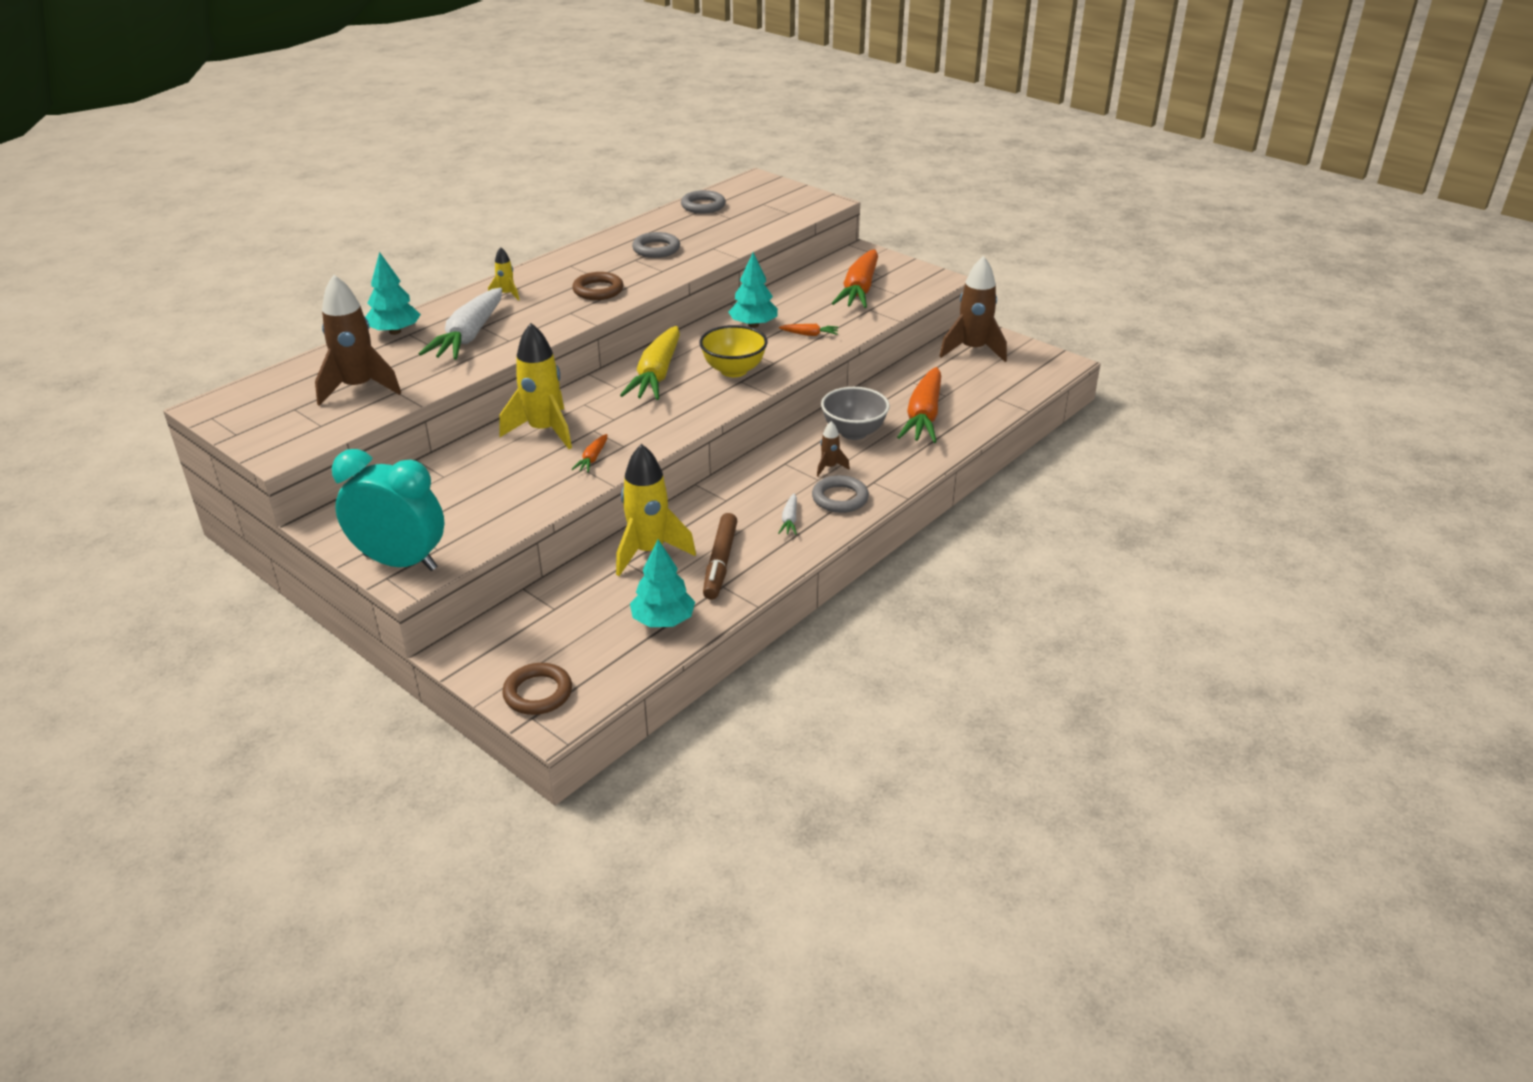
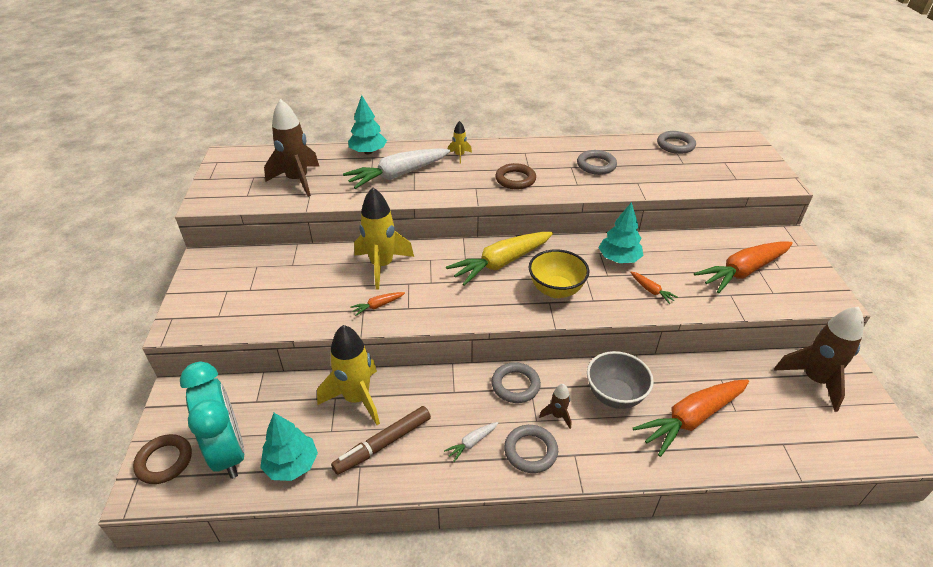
camera: 45 degrees right, 5 degrees up
turquoise clock [332,449,444,571] -> turquoise clock moved to [180,362,245,479]
none -> grey ring [491,362,541,403]

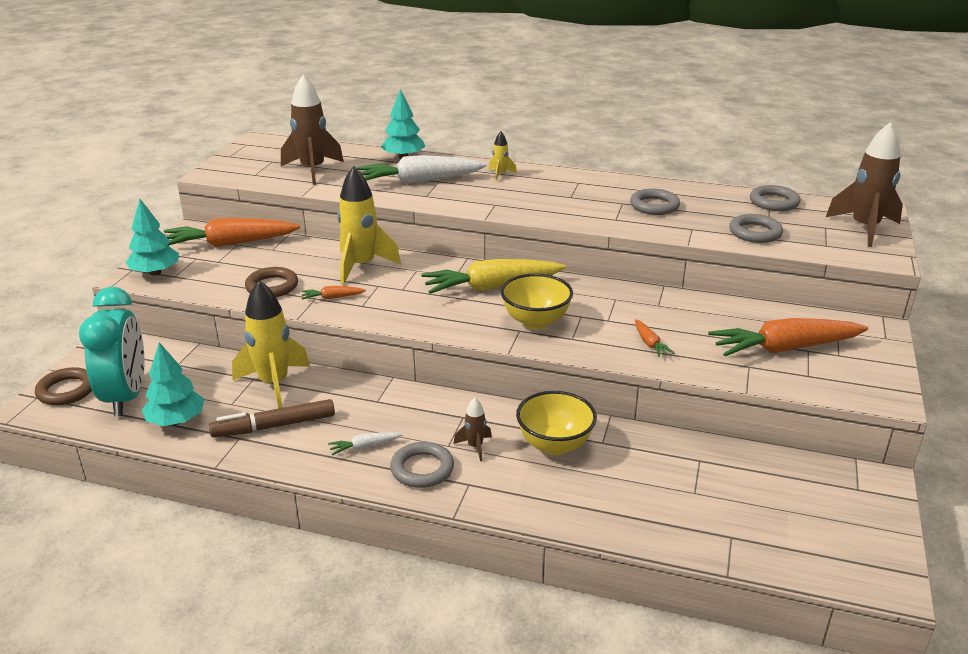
camera: 20 degrees right, 10 degrees down
grey ring [491,362,541,403] -> grey ring moved to [729,214,783,243]
brown ring [495,163,536,189] -> brown ring moved to [245,267,298,297]
grey bowl [587,351,654,409] -> yellow bowl [516,391,597,455]
turquoise tree [599,202,643,263] -> turquoise tree moved to [125,199,179,276]
orange carrot [633,379,749,457] -> orange carrot moved to [164,218,300,247]
brown rocket [774,306,864,412] -> brown rocket moved to [826,122,903,247]

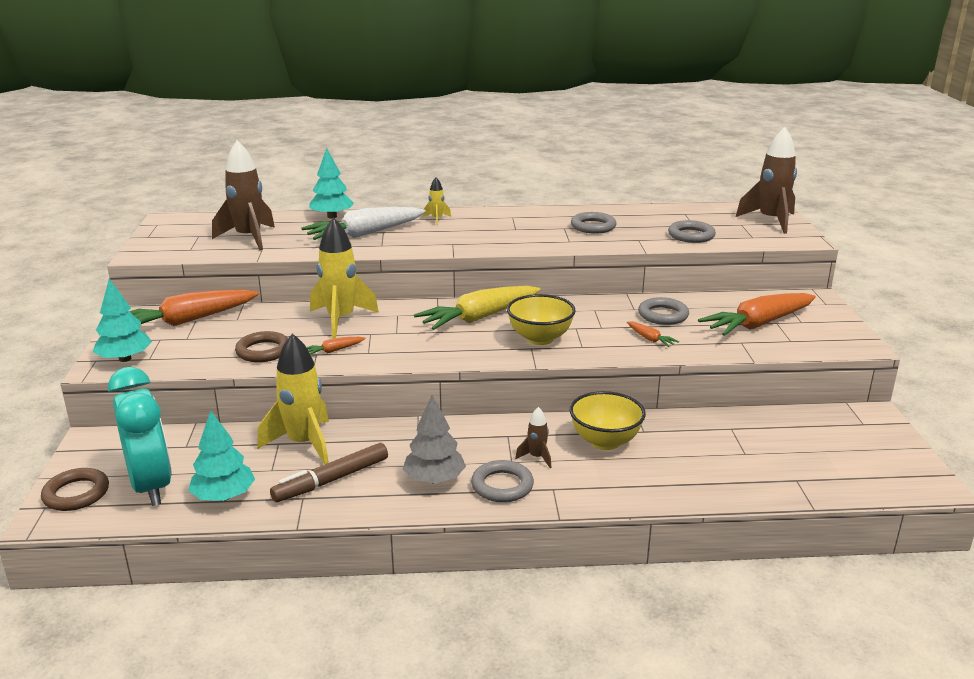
camera: 20 degrees left, 5 degrees down
white carrot [328,432,402,455] -> grey tree [403,395,466,484]
grey ring [750,185,801,211] -> grey ring moved to [638,297,689,325]

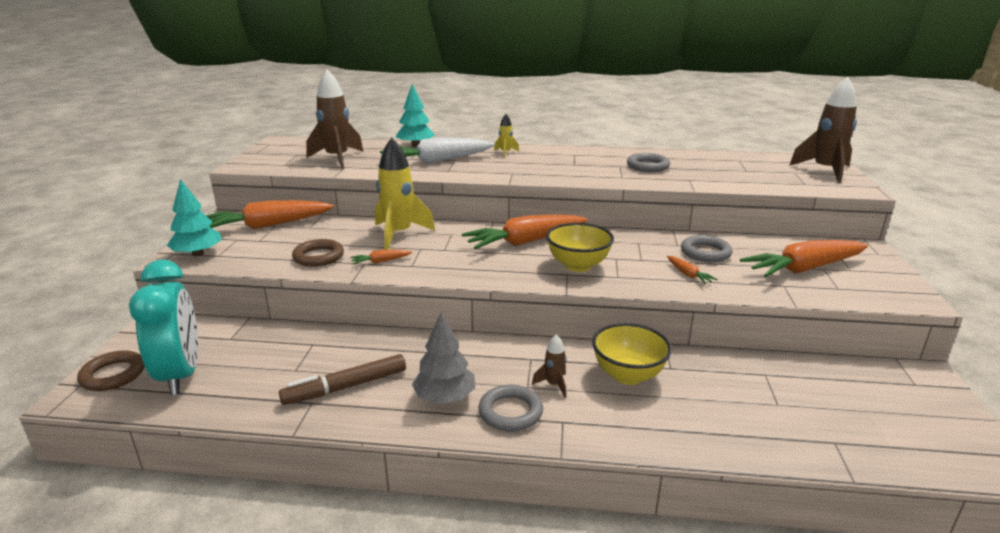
camera: 10 degrees right, 0 degrees up
turquoise tree [188,410,255,501] -> none
yellow rocket [257,333,329,464] -> none
yellow carrot [414,286,541,330] -> orange carrot [462,215,588,249]
grey ring [668,220,716,243] -> none

